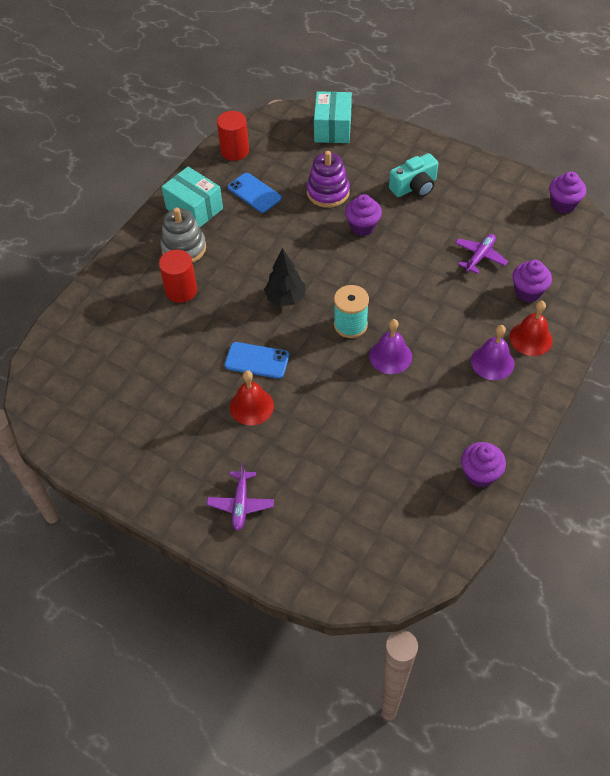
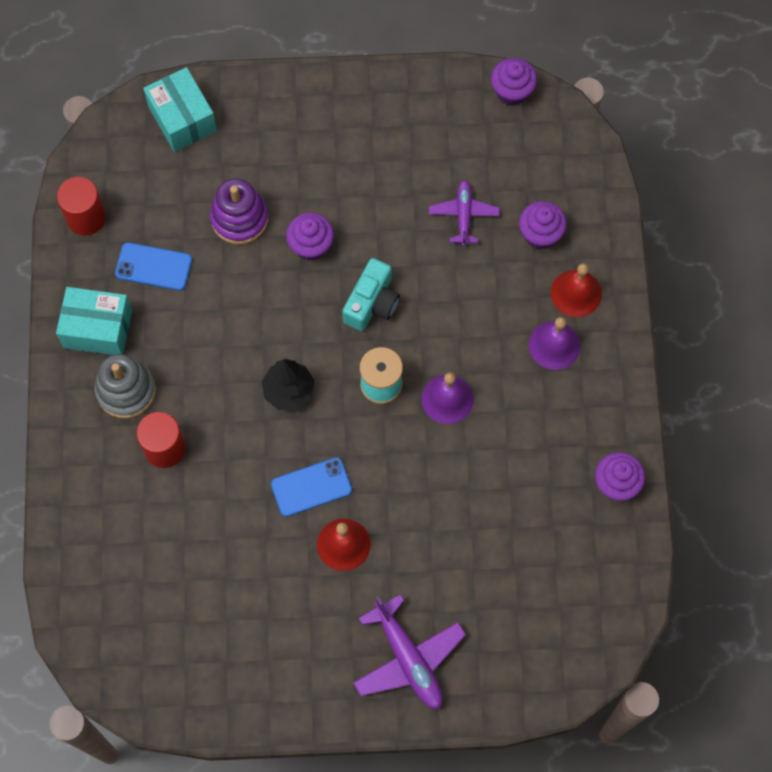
camera: 35 degrees left, 15 degrees up
purple plane [207,463,274,531] -> purple plane [353,594,466,709], size x1.58
turquoise camera [389,153,438,197] -> turquoise camera moved to [343,258,400,331]

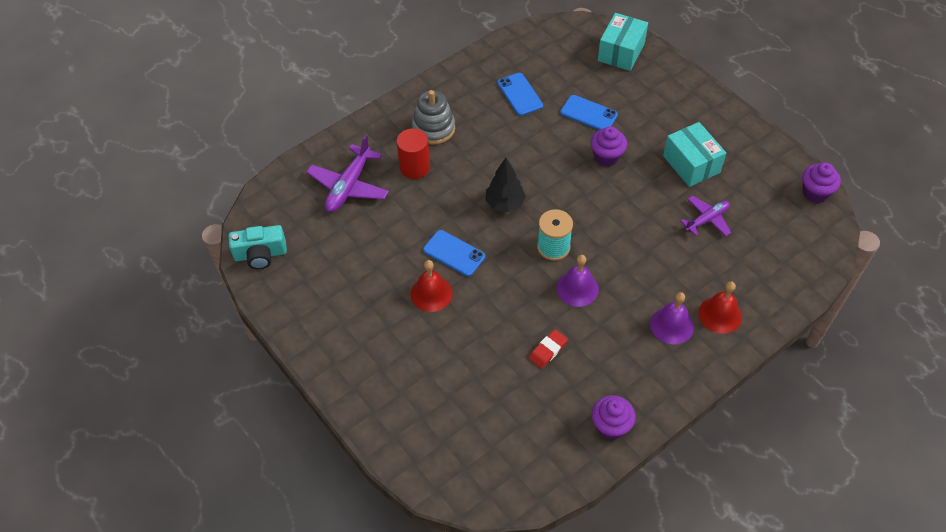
camera: 55 degrees right, 15 degrees down
turquoise box [56,287,132,355] -> turquoise box moved to [663,122,726,187]
red cylinder [57,177,106,236] -> none
purple stacking toy [210,179,268,244] -> blue phone [560,95,618,130]
turquoise camera [343,258,400,331] -> turquoise camera moved to [229,225,287,269]
purple plane [353,594,466,709] -> purple plane moved to [306,135,389,212]
purple cupcake [519,201,567,249] -> none
none -> red eraser [529,329,568,369]

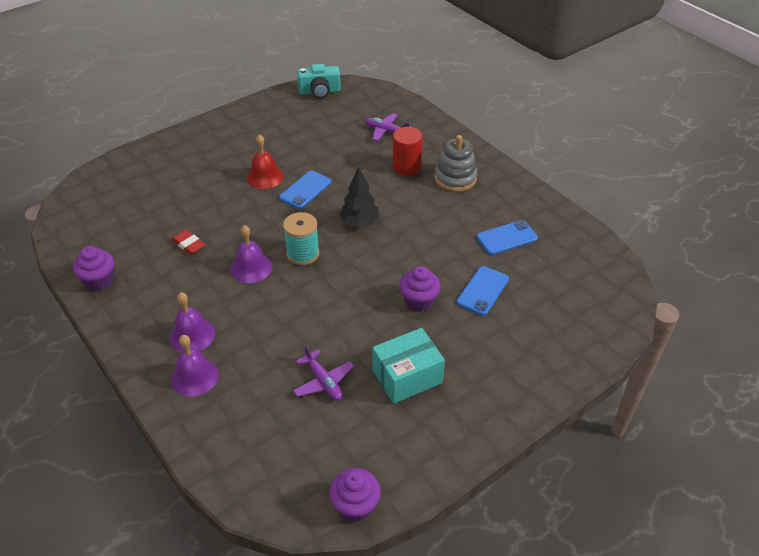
camera: 90 degrees right, 10 degrees down
turquoise camera [229,225,287,269] -> turquoise camera turned 90 degrees counterclockwise [297,64,341,99]
purple plane [306,135,389,212] -> purple plane [365,113,412,141], size x0.63
turquoise box [598,13,648,71] -> none
red bell [698,281,742,334] -> purple bell [171,335,219,397]

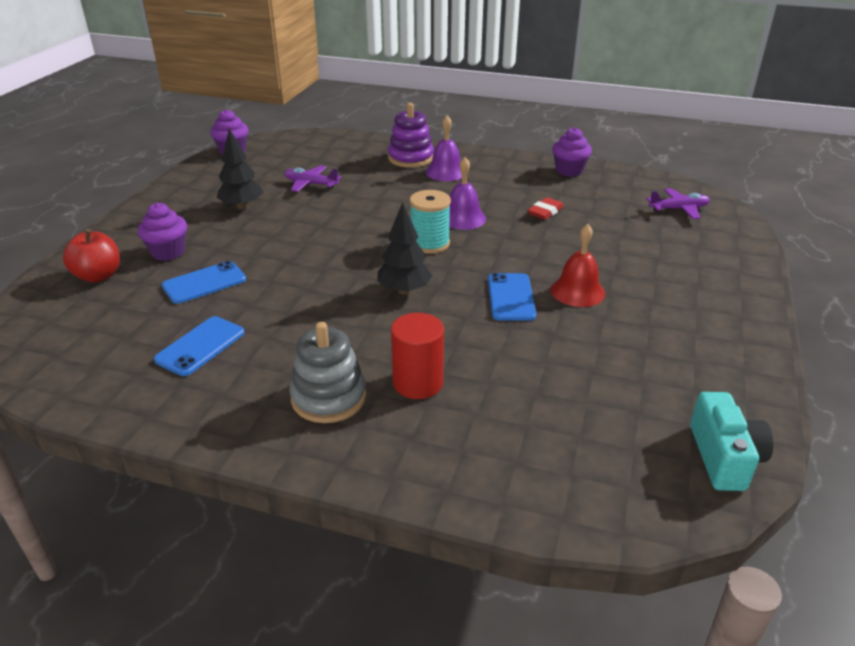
camera: 145 degrees right, 10 degrees down
purple bell [171,335,219,397] -> purple stacking toy [388,103,434,168]
red eraser [172,230,205,255] -> red eraser turned 60 degrees counterclockwise [527,197,564,220]
turquoise camera [297,64,341,99] -> turquoise camera turned 135 degrees clockwise [690,392,773,491]
purple plane [365,113,412,141] -> purple plane moved to [647,188,710,219]
turquoise box [372,328,445,404] -> black tree [216,128,263,209]
purple cupcake [399,266,441,312] -> purple cupcake moved to [138,203,187,261]
blue phone [456,266,509,316] -> blue phone turned 60 degrees clockwise [162,261,246,304]
none -> red apple [63,229,120,282]

